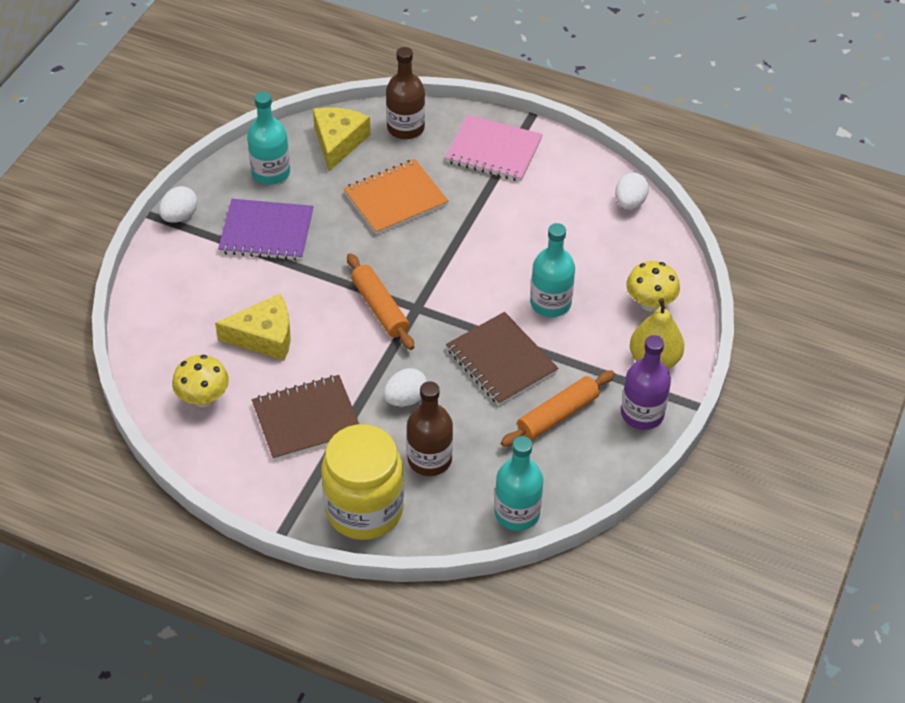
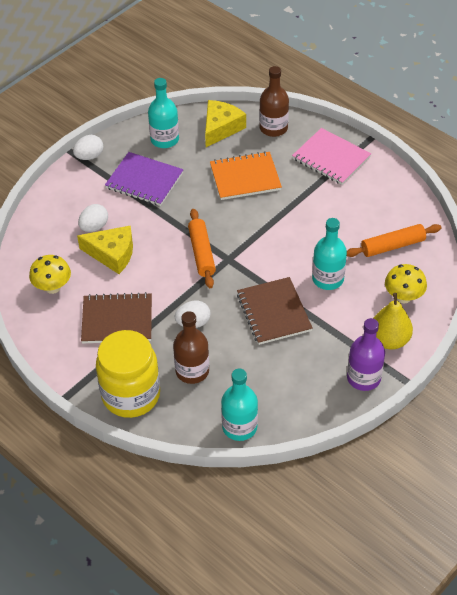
camera: 20 degrees right, 0 degrees up
orange rolling pin [501,370,615,447] -> orange rolling pin moved to [347,224,442,257]
white egg [615,172,649,210] -> white egg moved to [78,204,108,232]

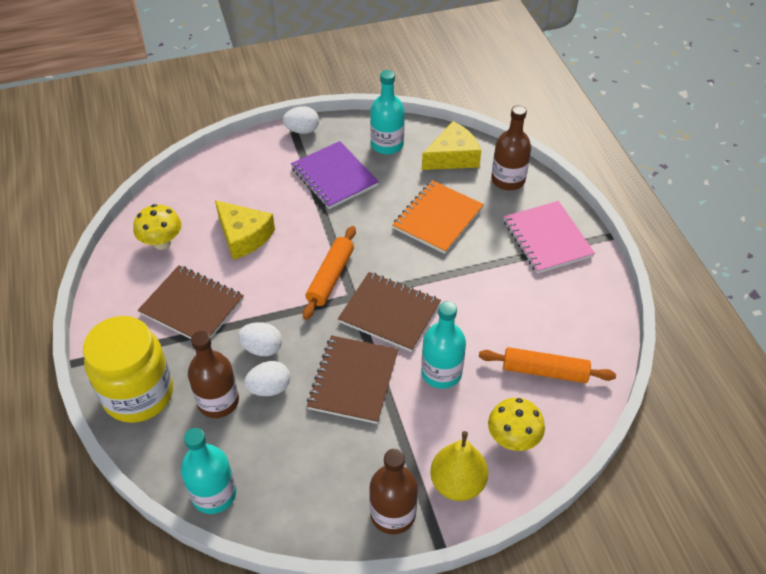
camera: 30 degrees right, 0 degrees up
white egg [78,204,108,232] -> white egg moved to [244,361,290,396]
orange notebook [210,151,282,200] -> orange notebook turned 75 degrees counterclockwise [392,180,484,254]
purple bottle [347,318,385,391] -> brown bottle [369,449,418,534]
none -> brown notebook [338,272,441,352]

